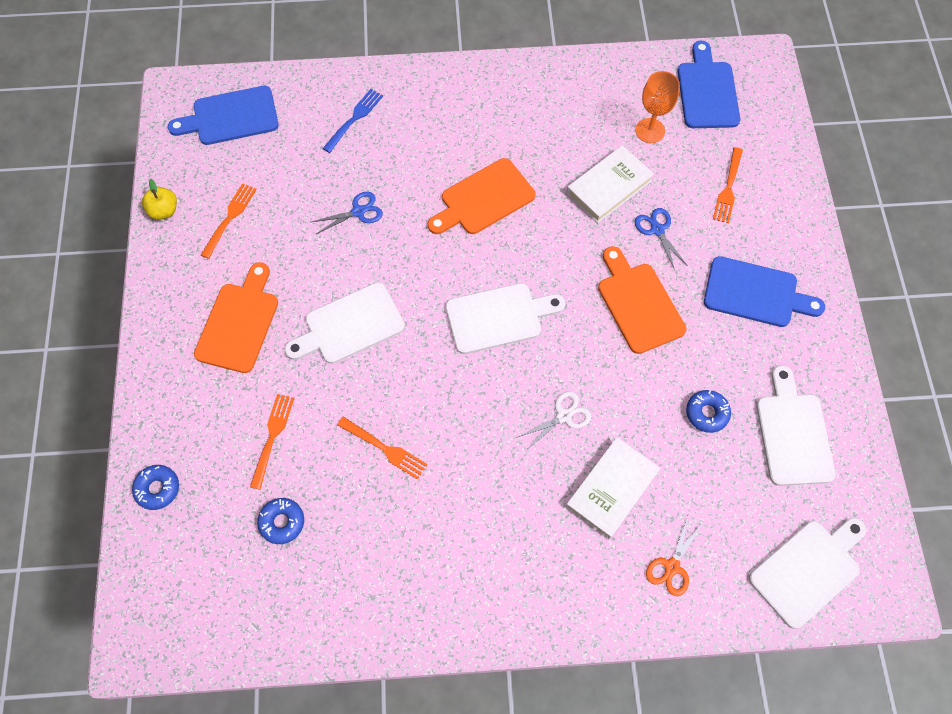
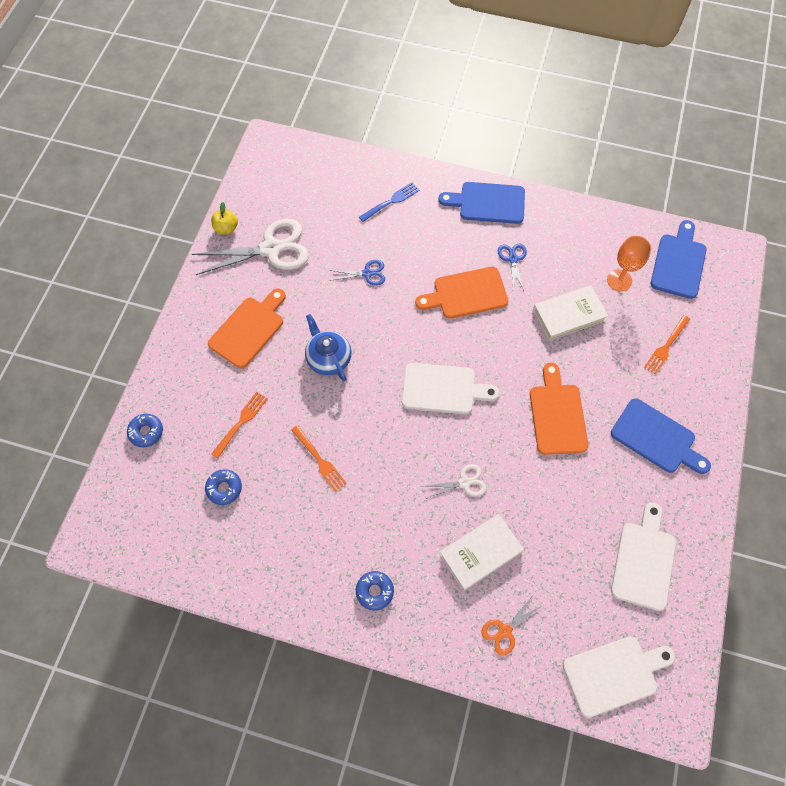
camera: 20 degrees right, 0 degrees up
blue cutting board [168,86,279,145] -> blue cutting board moved to [438,182,525,224]
orange fork [201,183,257,259] -> white scissors [192,219,309,275]
white cutting board [284,282,405,364] -> blue teapot [305,314,352,382]
blue scissors [635,208,688,270] -> blue scissors moved to [498,244,527,291]
blue donut [686,390,731,433] -> blue donut moved to [356,571,394,611]

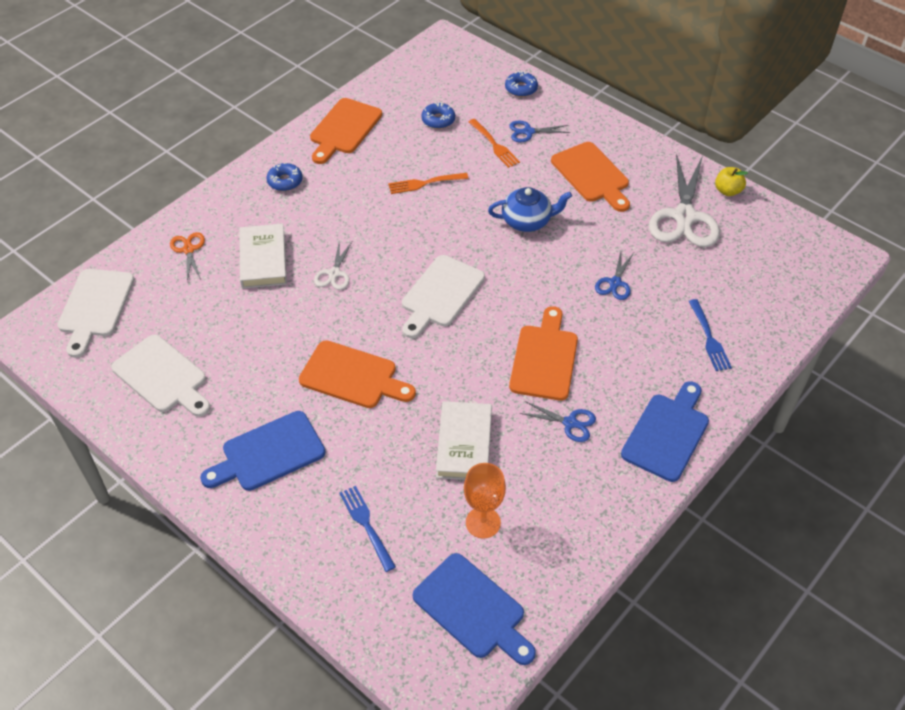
camera: 115 degrees right, 15 degrees down
orange fork [644,315,690,375] -> blue fork [339,486,396,572]
none -> orange cutting board [310,98,382,164]
none -> blue scissors [509,121,570,142]

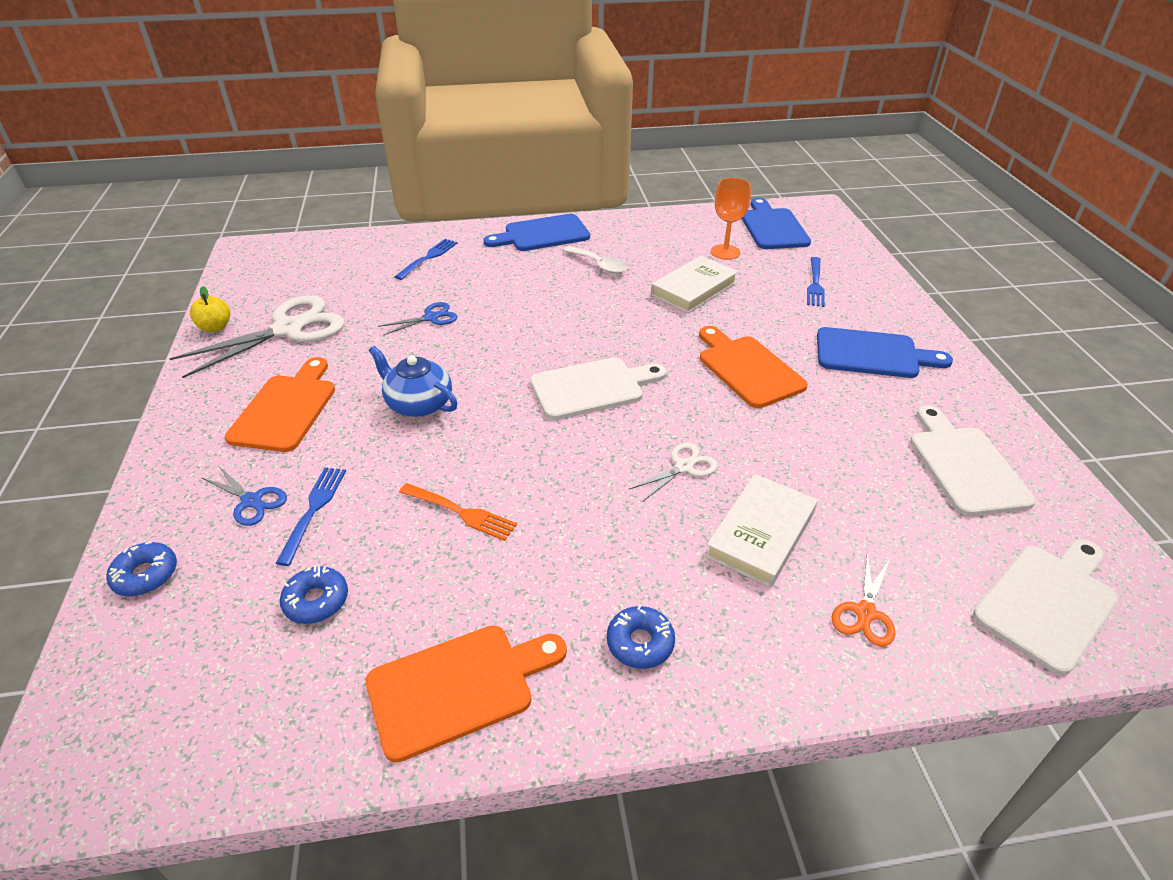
camera: 140 degrees left, 10 degrees down
orange fork [469,119,520,168] -> blue fork [276,467,346,566]
orange cutting board [509,306,578,401] -> none
blue scissors [519,401,596,442] -> white spoon [563,246,628,274]

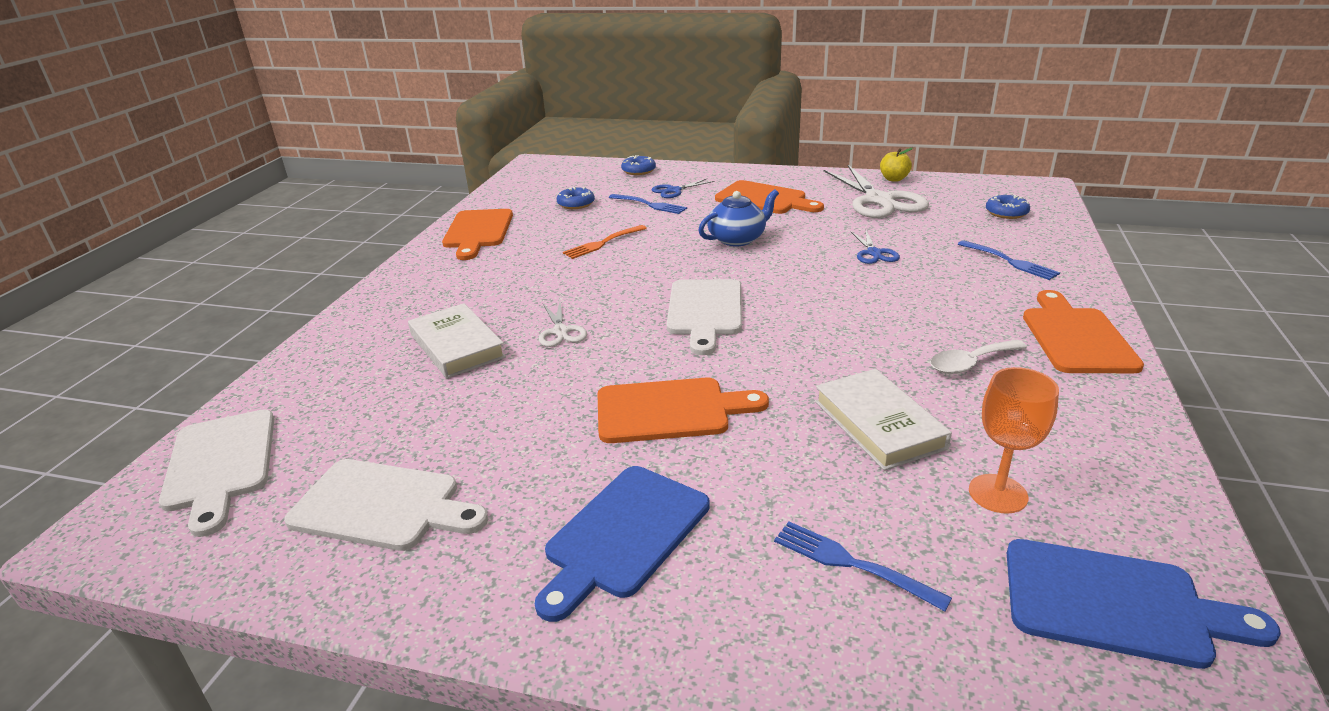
camera: 115 degrees right, 10 degrees down
blue cutting board [483,214,590,251] -> orange cutting board [1023,290,1144,373]
blue donut [607,604,675,669] -> blue donut moved to [986,194,1030,219]
orange scissors [831,553,895,647] -> none

